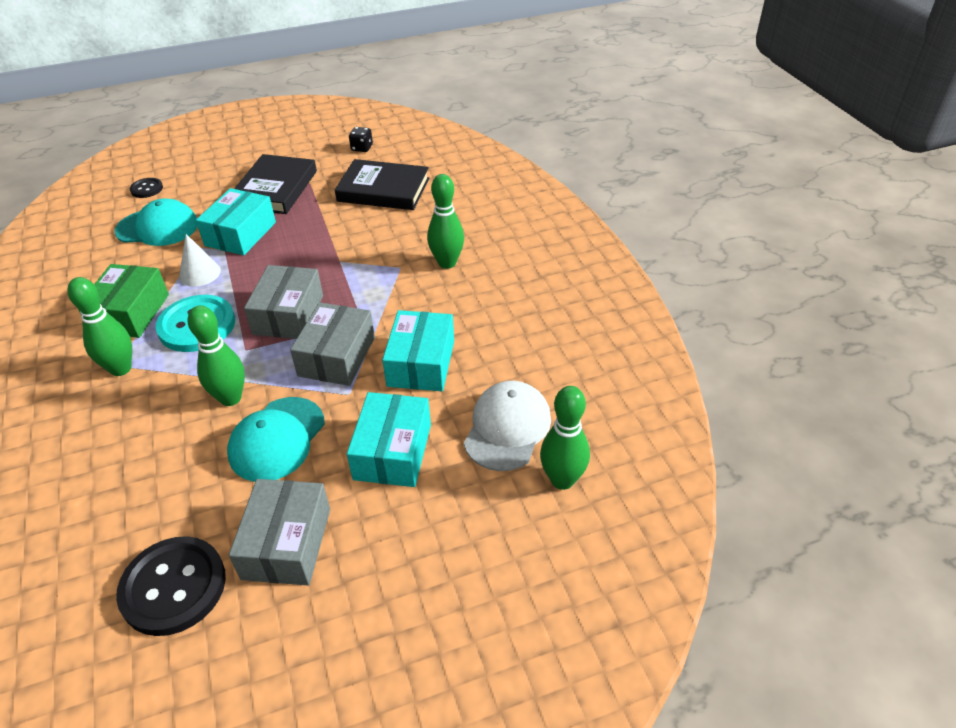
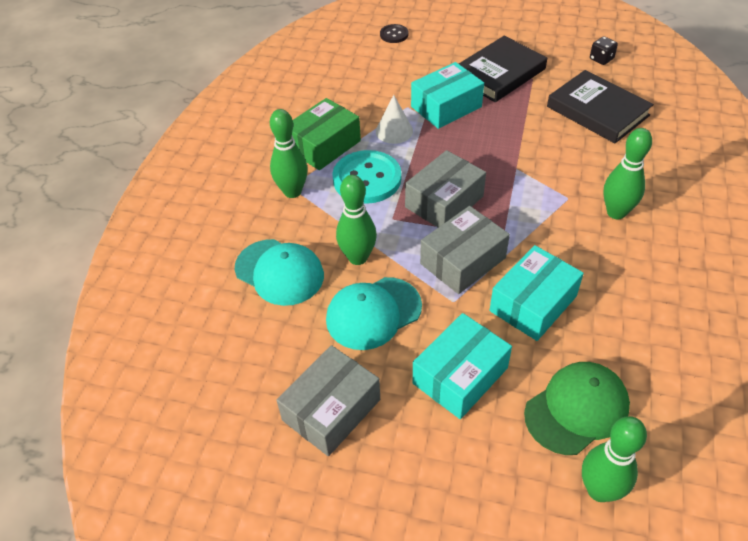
camera: 35 degrees right, 5 degrees up
turquoise cap [115,198,198,246] -> turquoise cap moved to [235,239,324,306]
black button [116,536,226,636] -> none
white cap [464,381,551,471] -> green cap [524,362,630,455]

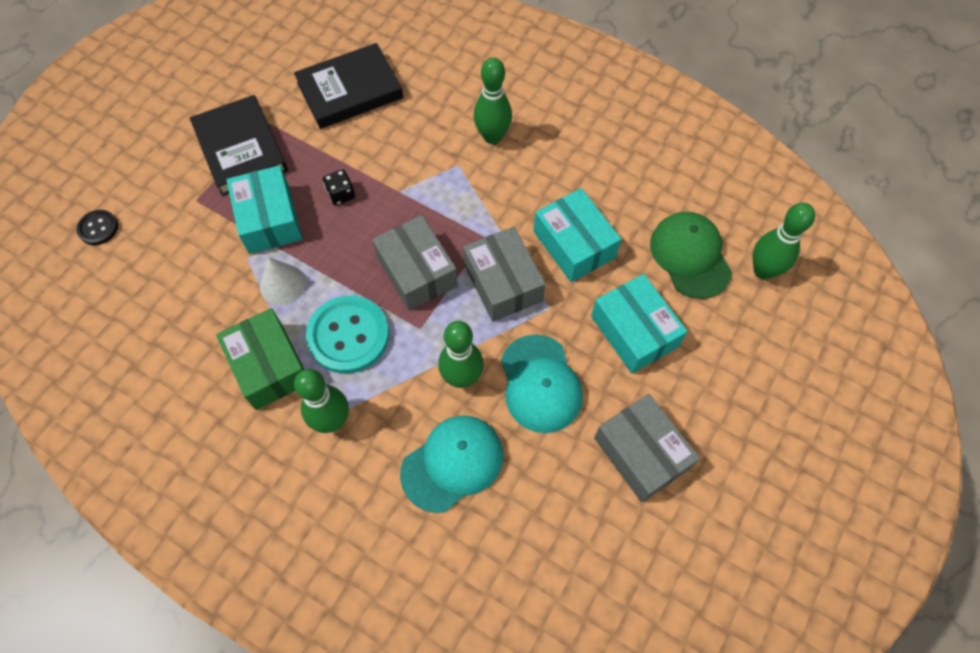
camera: 75 degrees left, 15 degrees up
black dice [590,36,618,65] -> black dice moved to [323,169,355,206]

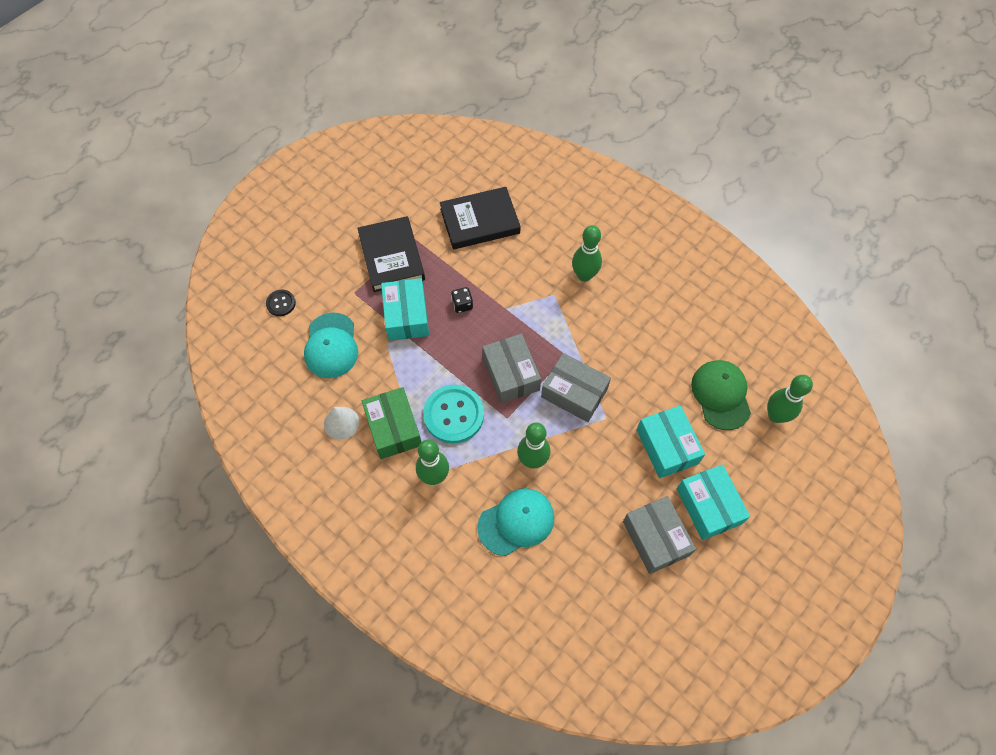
camera: 10 degrees right, 0 degrees up
white cone [260,257,306,305] -> white cone moved to [324,407,359,440]
grey box [463,227,546,322] -> grey box turned 45 degrees counterclockwise [541,353,611,422]
turquoise cap [501,334,583,433] -> turquoise cap moved to [304,313,358,378]
turquoise box [534,188,622,282] -> turquoise box moved to [677,464,750,540]

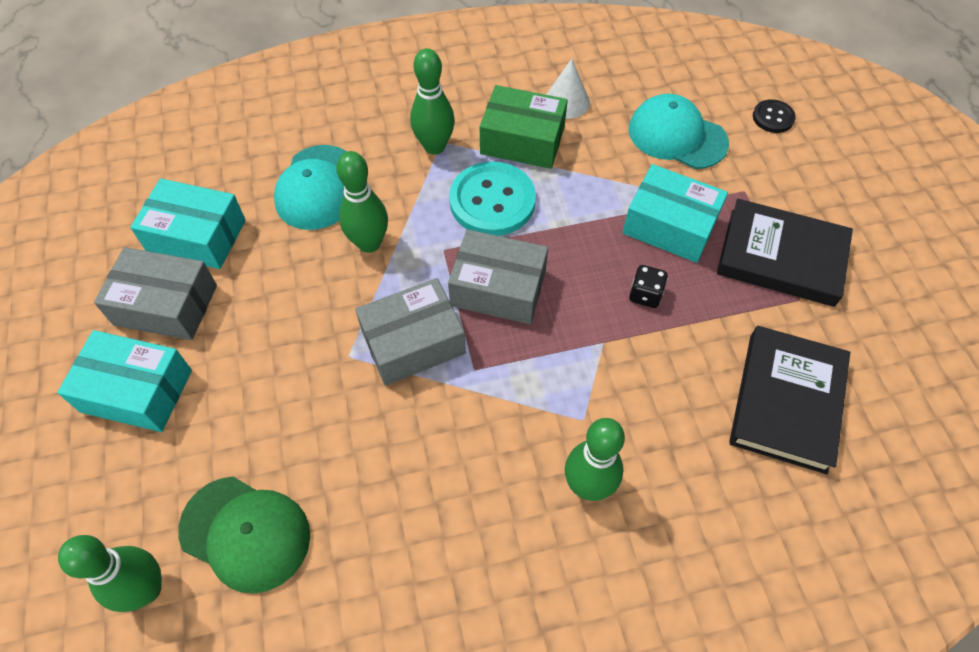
camera: 125 degrees right, 5 degrees down
turquoise box [636,405,705,478] -> turquoise box moved to [130,178,246,269]

